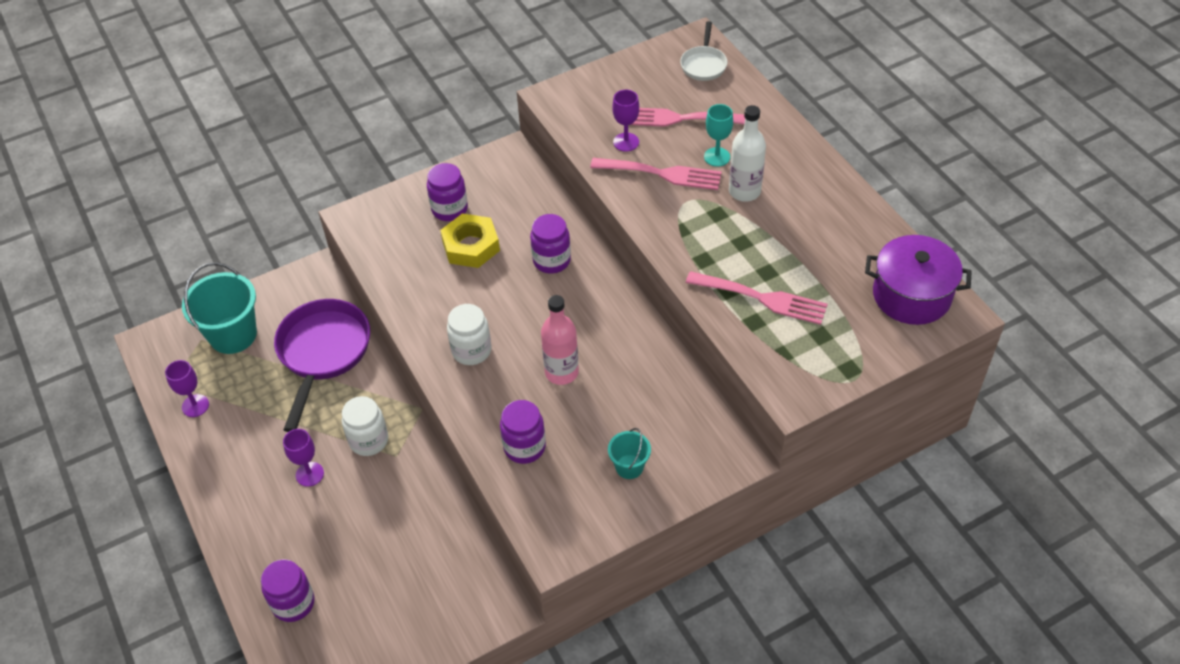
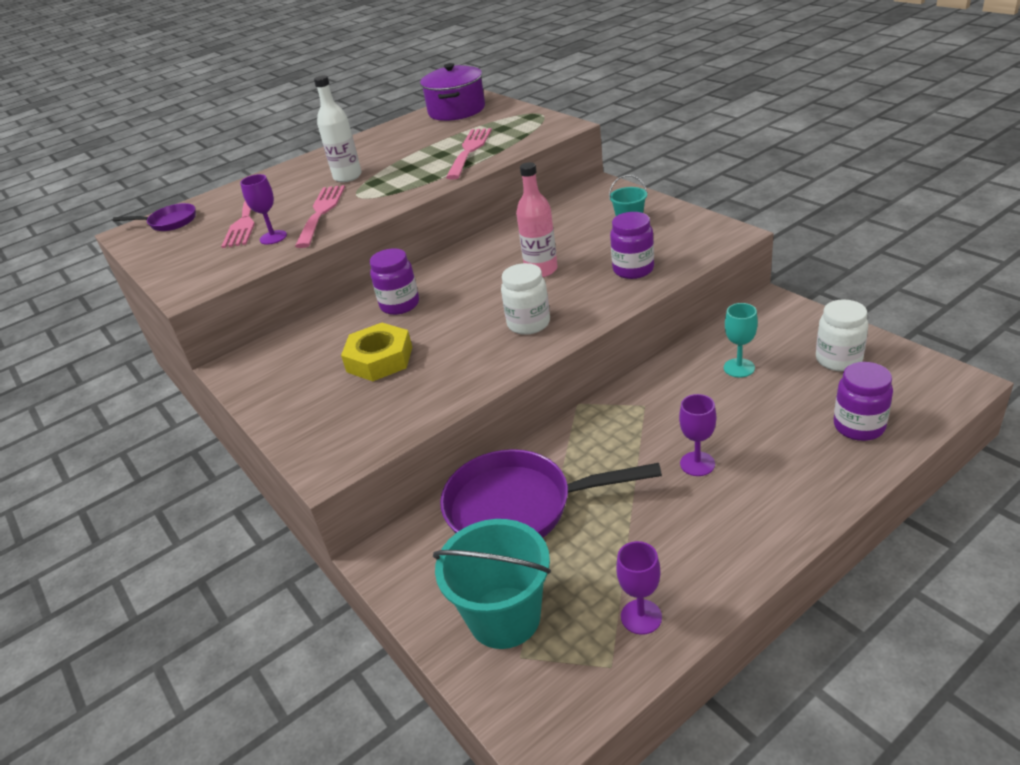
camera: 95 degrees left, 15 degrees down
white jar [342,396,388,456] -> white jar moved to [816,299,868,371]
purple jar [427,163,468,221] -> none
white pan [680,21,727,81] -> purple pan [113,203,196,231]
turquoise goblet [704,104,733,167] -> turquoise goblet moved to [724,303,758,378]

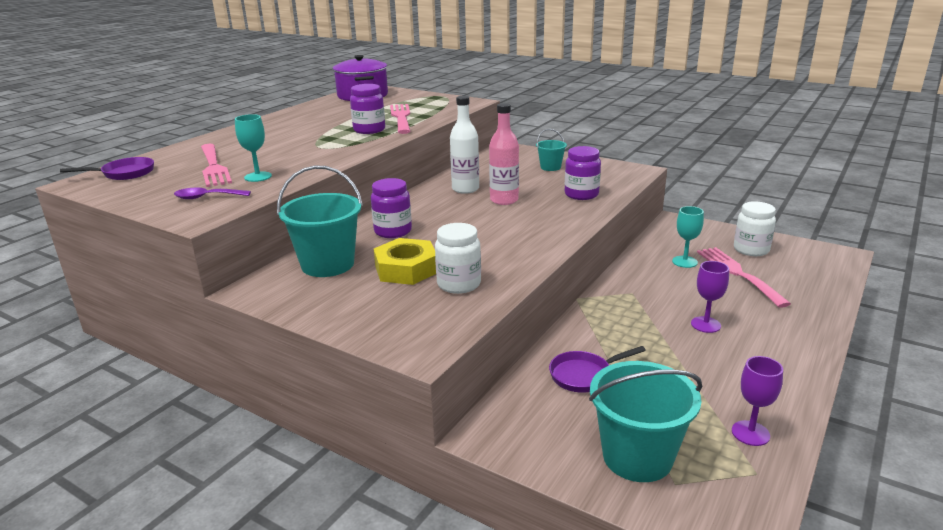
camera: 25 degrees left, 10 degrees down
purple goblet [240,174,287,245] -> turquoise goblet [235,114,272,182]
pink fork [295,185,345,248] -> pink fork moved to [697,247,791,308]
white bottle [314,75,362,182] -> white bottle moved to [450,96,479,194]
purple pan [440,449,662,538] -> purple pan [549,346,646,393], size x0.52
white jar [501,263,550,335] -> white jar moved to [435,223,481,294]
purple jar [834,362,893,441] -> purple jar moved to [350,84,385,134]
none -> purple spoon [174,188,251,199]
none -> turquoise bucket [277,165,363,277]

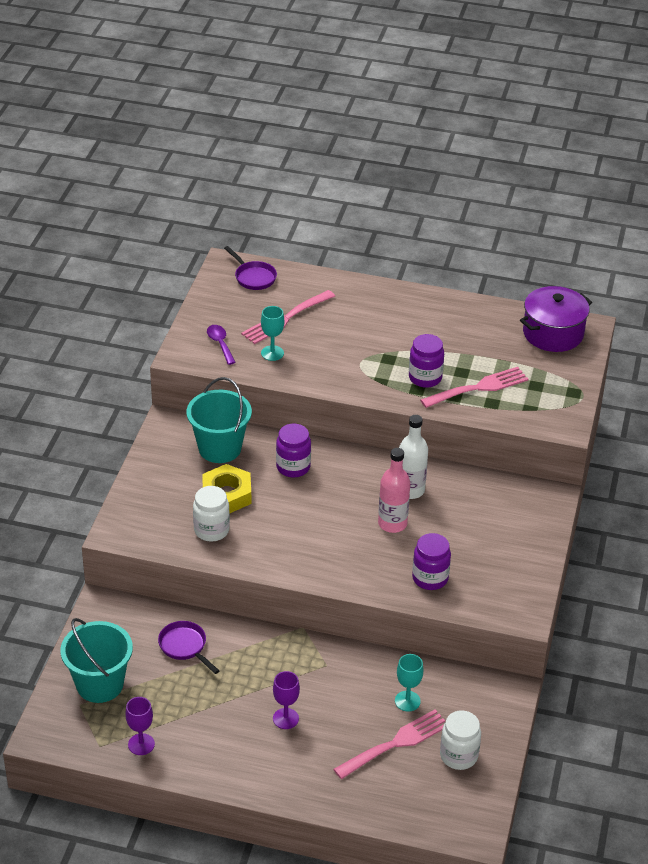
camera: 70 degrees right, 15 degrees up
turquoise bucket [536,129,567,171] -> none

